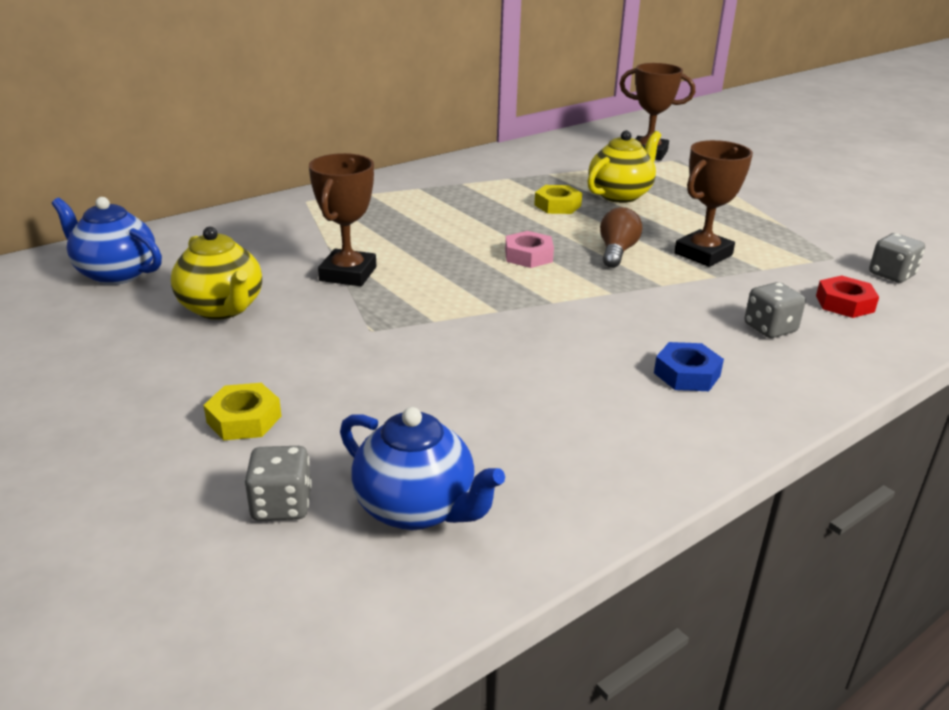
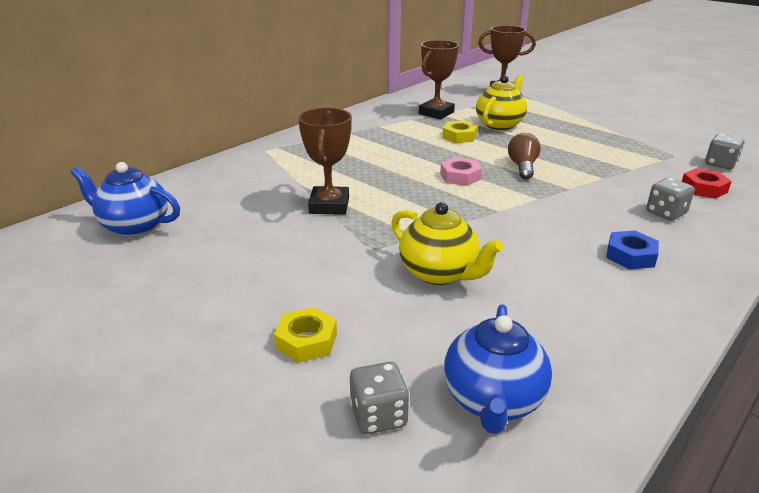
camera: 10 degrees left, 0 degrees up
yellow teapot [171,227,262,320] -> yellow teapot moved to [391,202,503,285]
blue teapot [340,407,505,530] -> blue teapot turned 75 degrees clockwise [444,304,552,434]
brown trophy [674,140,753,267] -> brown trophy moved to [419,40,459,119]

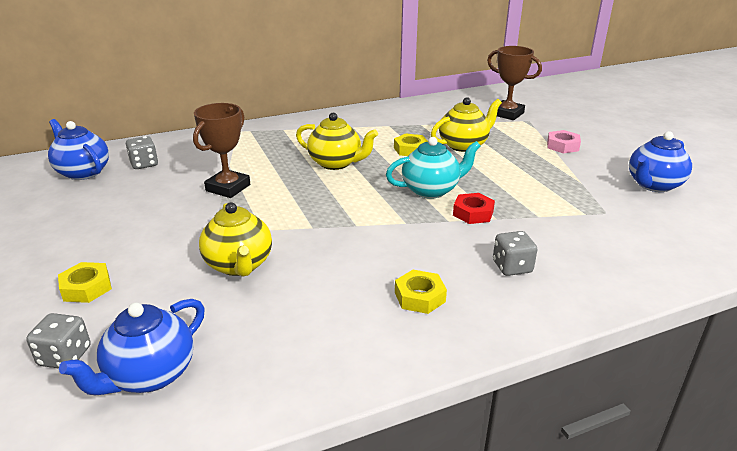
camera: 25 degrees right, 0 degrees up
brown trophy [419,40,459,119] -> none
pink nut [440,157,482,186] -> pink nut moved to [547,130,581,153]
brown light bulb [508,133,541,179] -> turquoise teapot [386,137,481,199]
blue nut [606,230,659,269] -> yellow nut [395,270,447,314]
red nut [682,168,732,199] -> red nut moved to [453,193,495,224]
grey dice [705,134,745,169] -> grey dice moved to [126,136,158,169]
none -> yellow teapot [296,113,378,170]
none -> blue teapot [629,131,692,192]

